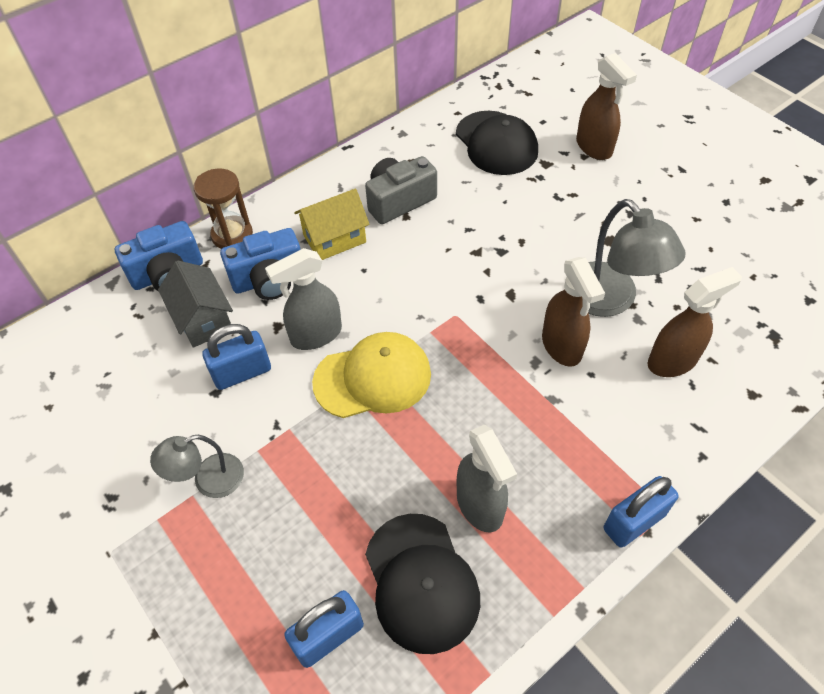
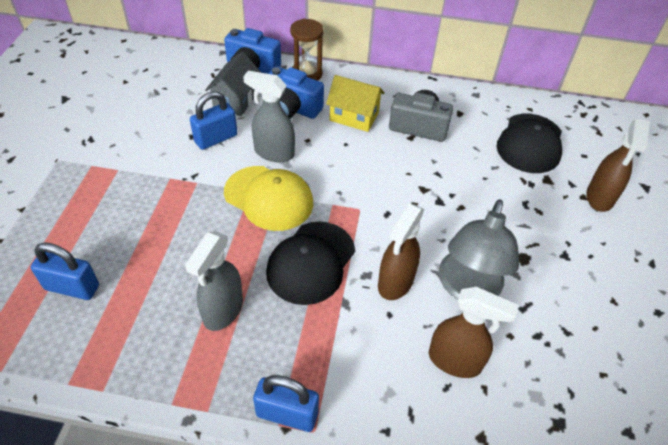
camera: 45 degrees right, 5 degrees down
grey lamp [150,435,244,498] -> none
blue padlock [202,324,271,390] -> blue padlock turned 60 degrees counterclockwise [190,91,237,150]
black cap [365,514,480,654] -> black cap moved to [266,222,355,305]

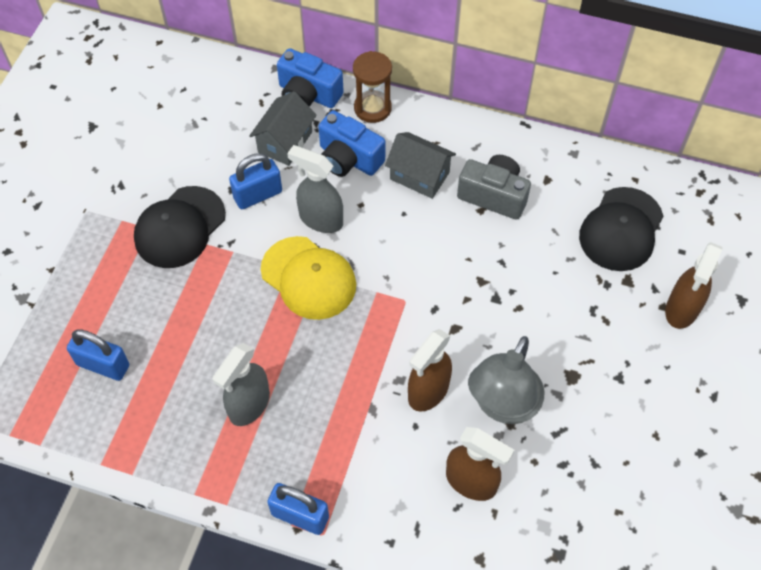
camera: 10 degrees right, 10 degrees up
black cap [266,222,355,305] -> black cap moved to [134,186,226,268]
yellow house [326,75,385,132] -> grey house [385,132,456,199]

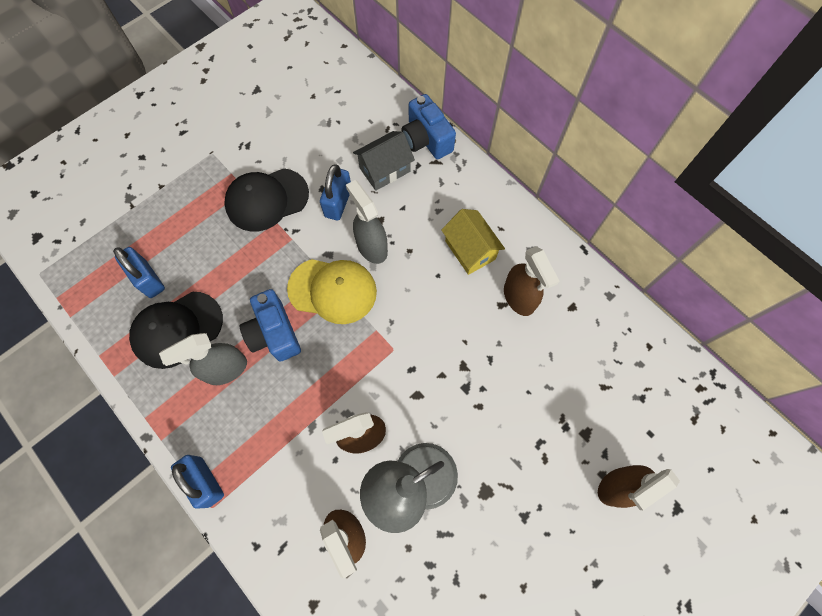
camera: 30 degrees right, 10 degrees up
blue padlock [229,153,282,209] -> blue padlock turned 75 degrees counterclockwise [320,164,351,220]
yellow cap [261,236,356,320] -> yellow cap turned 60 degrees counterclockwise [287,259,377,324]
blue camera [318,110,385,177] -> blue camera moved to [240,289,301,362]
brown hourglass [353,51,392,123] -> none
grey house [385,132,456,199] -> yellow house [441,209,505,275]
grey camera [457,155,531,220] -> brown spray bottle [504,246,559,316]
black cap [579,187,664,271] -> black cap moved to [129,292,223,369]

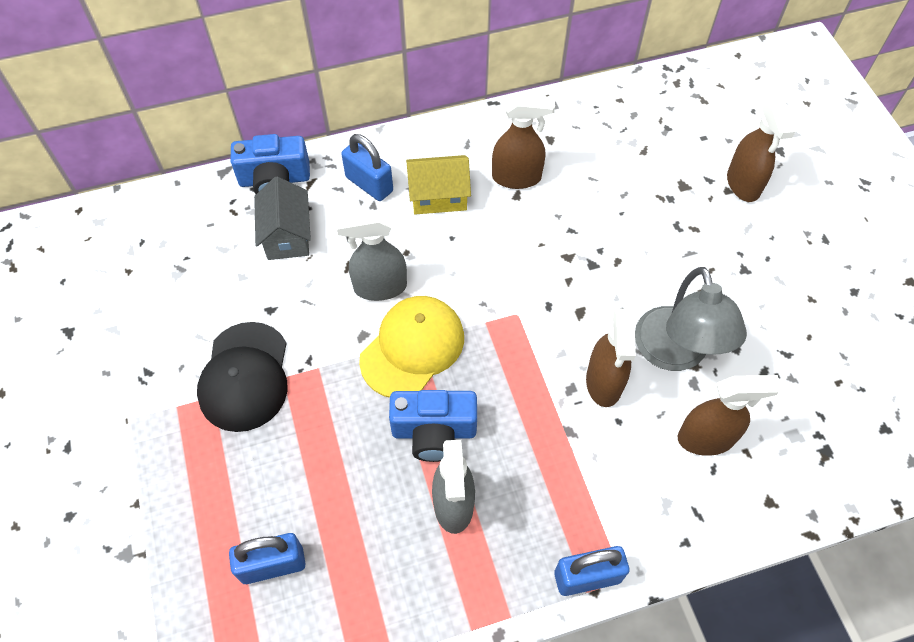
camera: 65 degrees left, 10 degrees down
black cap [129,292,223,369] -> none
blue padlock [320,164,351,220] -> blue padlock moved to [341,134,393,201]

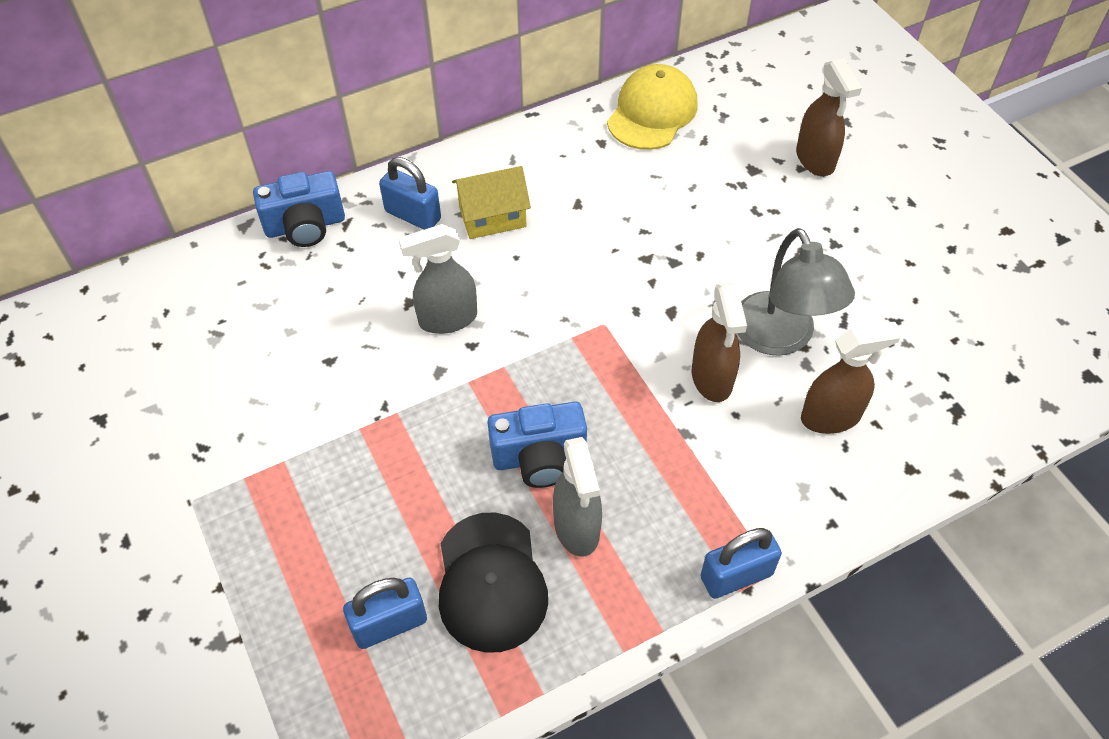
camera: 10 degrees left, 5 degrees down
black cap [197,322,287,432] -> black cap moved to [439,513,548,653]
grey house [254,176,311,260] -> none
yellow cap [359,296,464,398] -> yellow cap moved to [607,64,698,150]
brown spray bottle [492,94,555,189] -> none

